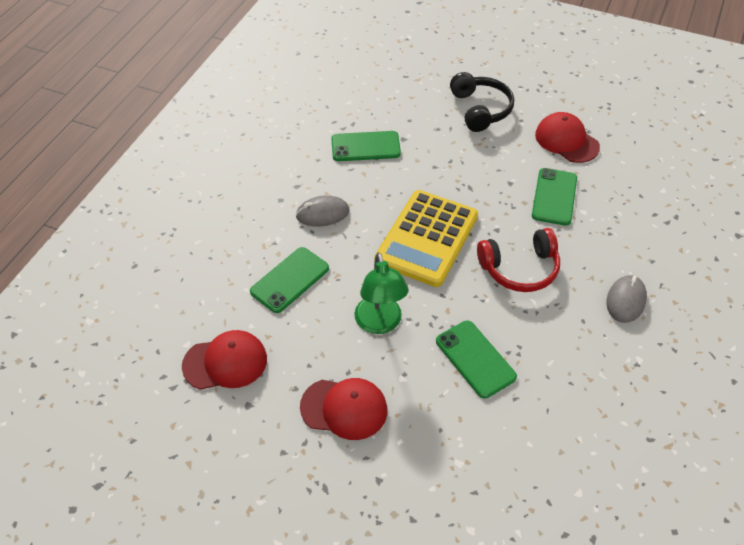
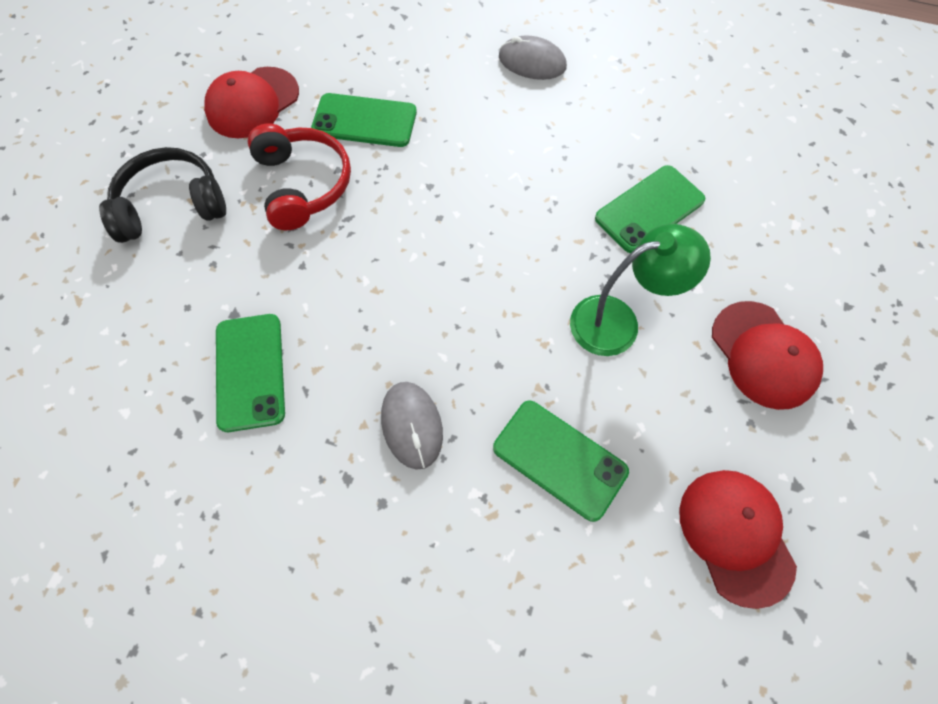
camera: 95 degrees left, 15 degrees up
red cap [300,378,387,440] -> red cap turned 150 degrees clockwise [712,301,823,410]
yellow calculator [375,190,478,287] -> none
red headphones [477,228,560,292] -> red headphones moved to [248,123,351,230]

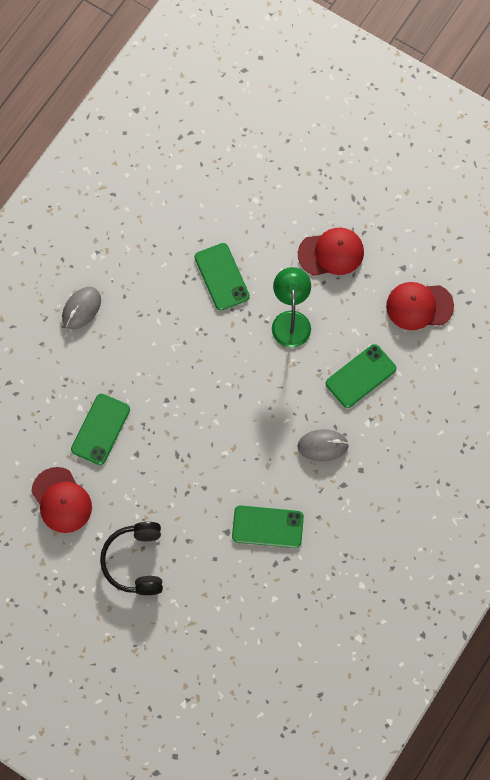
camera: 75 degrees left, 5 degrees up
red headphones [248,123,351,230] -> none

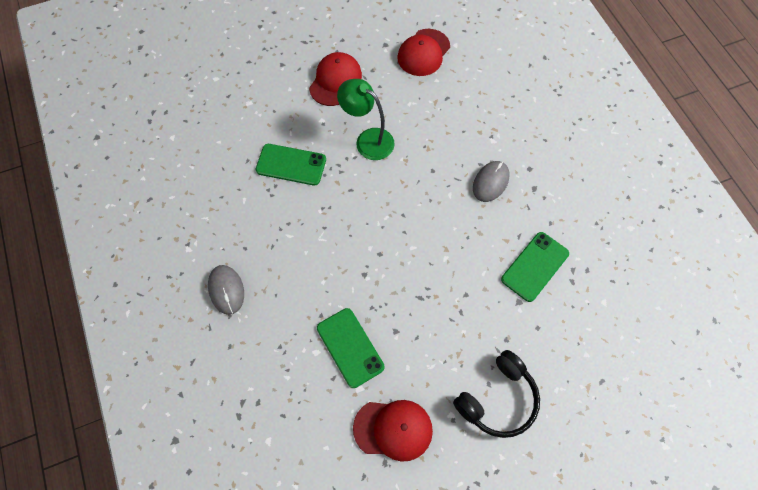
camera: 55 degrees left, 5 degrees down
black headphones [100,522,163,595] -> black headphones turned 75 degrees counterclockwise [453,350,540,438]
green phone [326,344,396,408] -> none

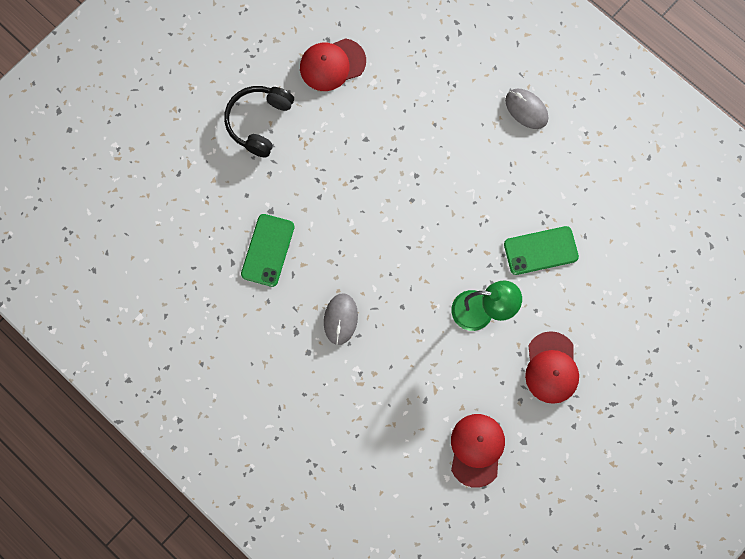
camera: 155 degrees right, 10 degrees up
green phone [317,308,384,388] -> none

